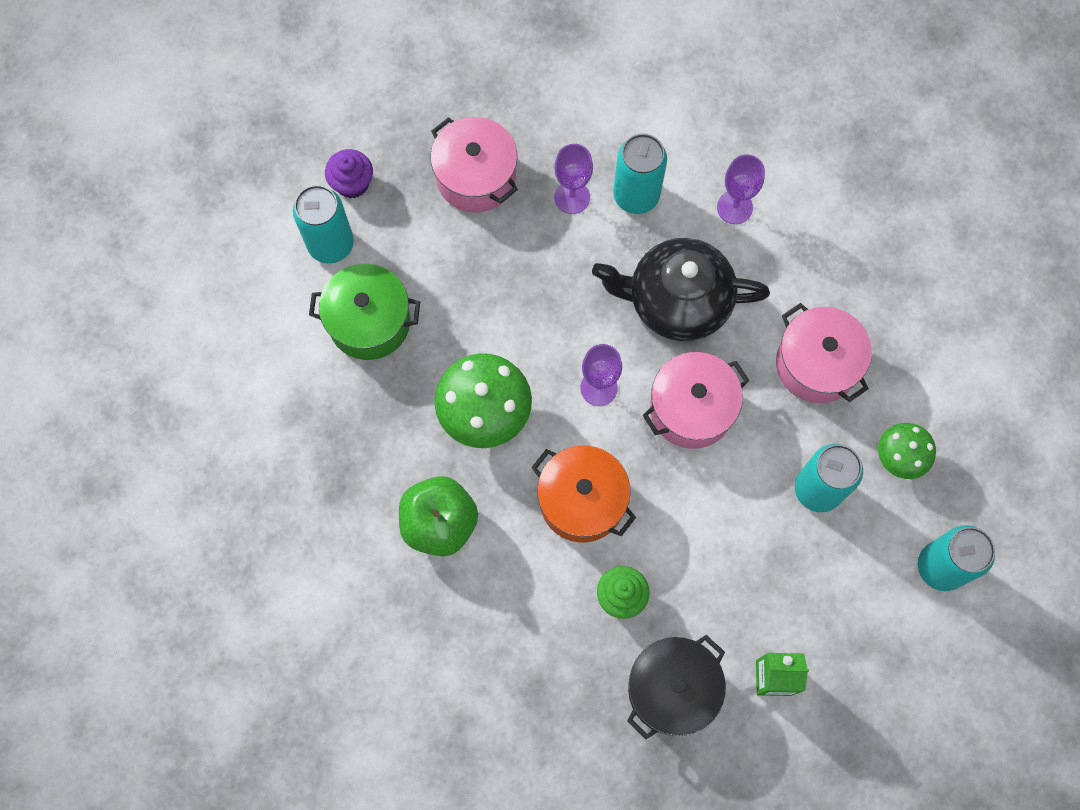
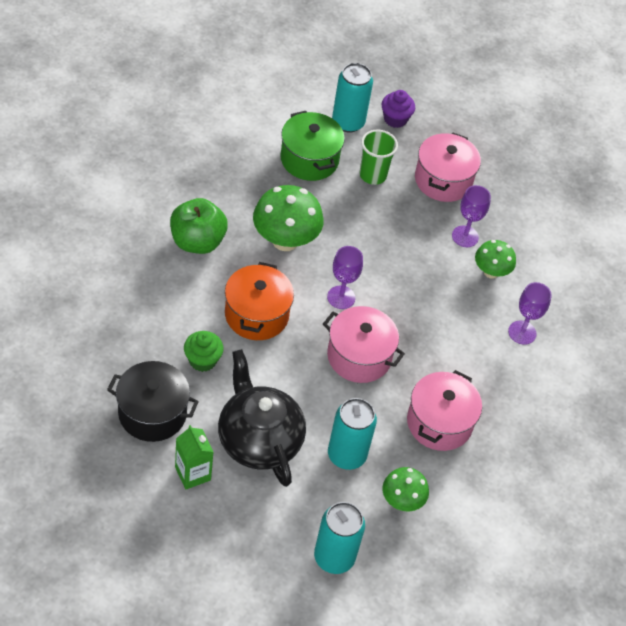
camera: 55 degrees right, 20 degrees down
black teapot [592,238,770,341] -> black teapot moved to [218,349,306,487]
turquoise can [613,134,667,214] -> green mushroom [475,240,516,279]
none -> green cup [360,130,398,185]

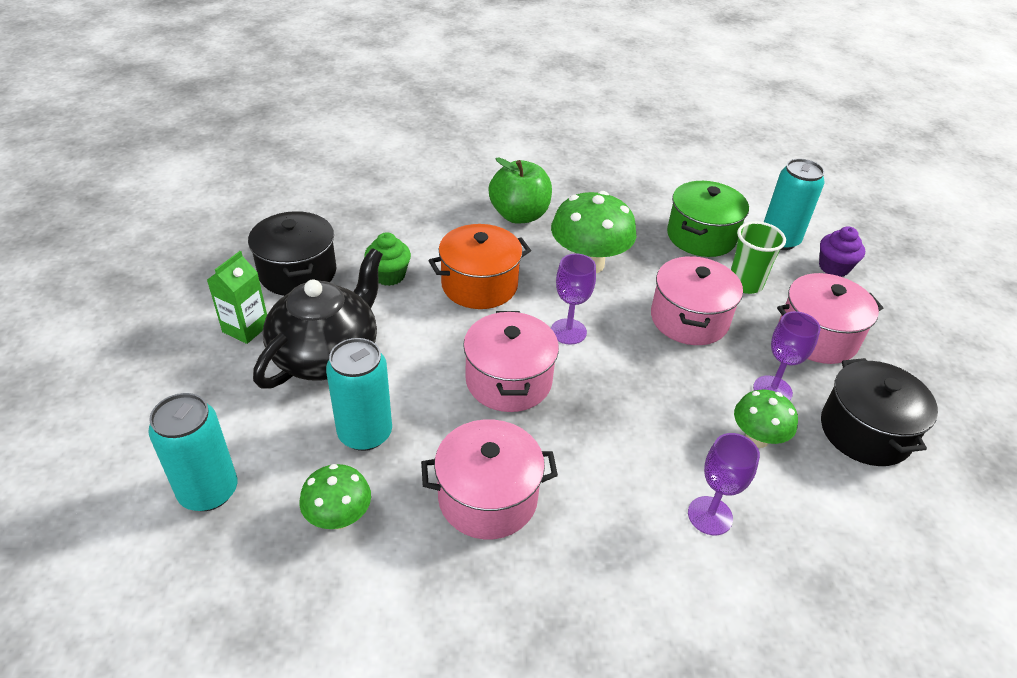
camera: 60 degrees right, 10 degrees down
none -> pink pot [651,256,743,345]
none -> black pot [821,358,938,466]

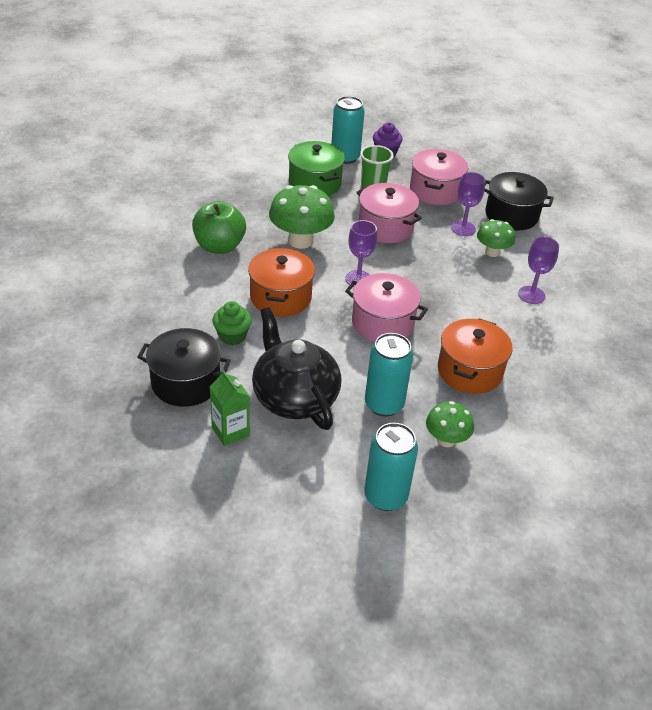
camera: 60 degrees left, 0 degrees up
pink pot [421,419,558,539] -> orange pot [438,319,513,394]

